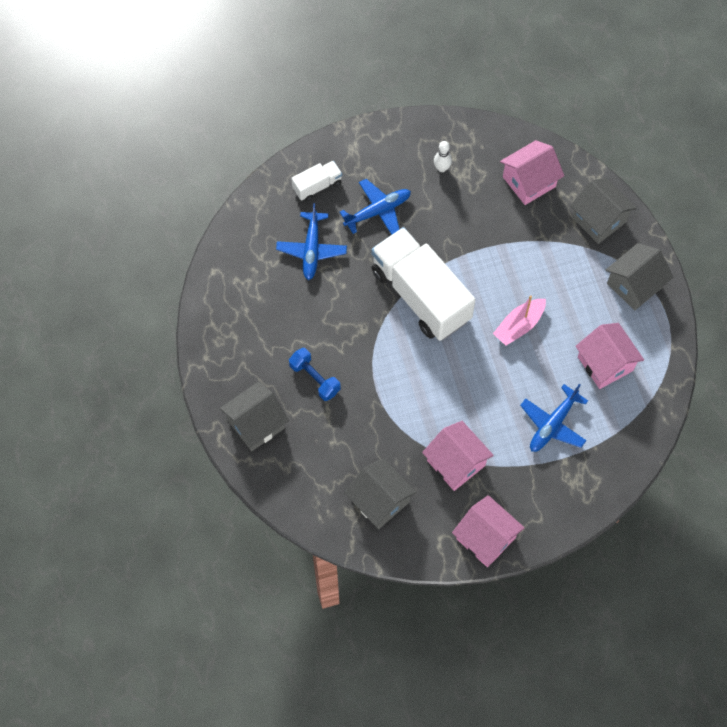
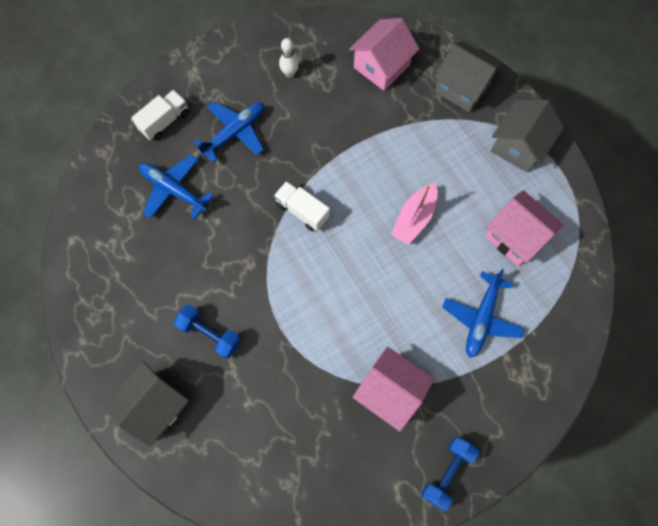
camera: 15 degrees left, 5 degrees up
blue plane [276,203,347,280] -> blue plane turned 135 degrees clockwise [139,154,214,219]
grey house [344,458,416,529] -> none
white truck [371,227,476,341] -> white truck [274,181,330,231], size x0.45
pink house [452,495,525,567] -> blue dumbbell [421,437,479,511]

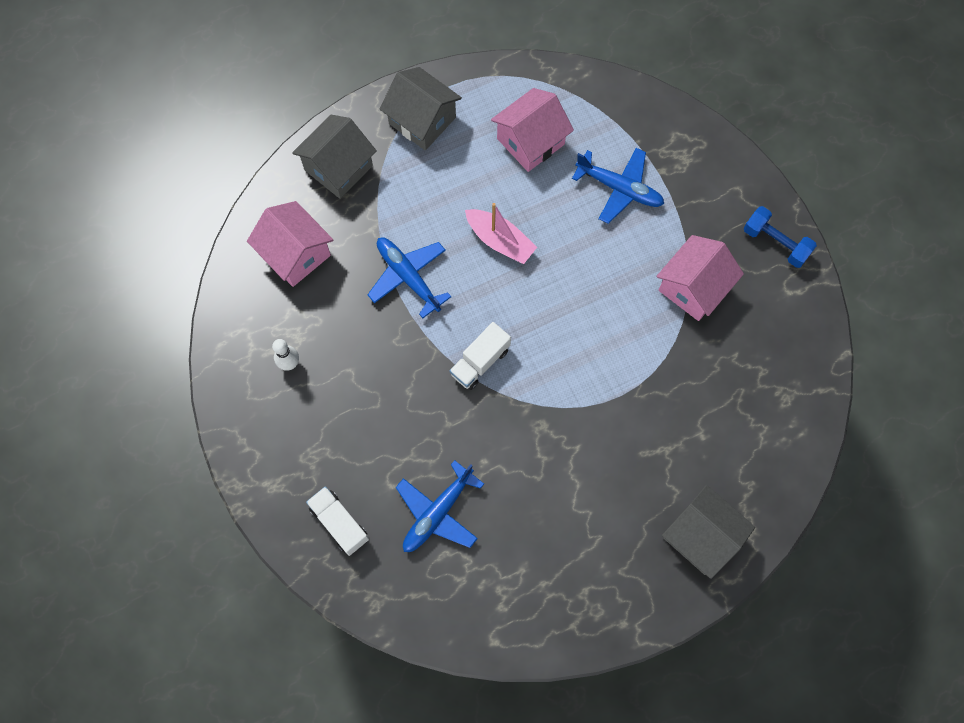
camera: 85 degrees left, 0 degrees up
blue dumbbell [174,305,241,359] -> none
blue plane [194,101,264,163] -> blue plane moved to [367,238,451,318]

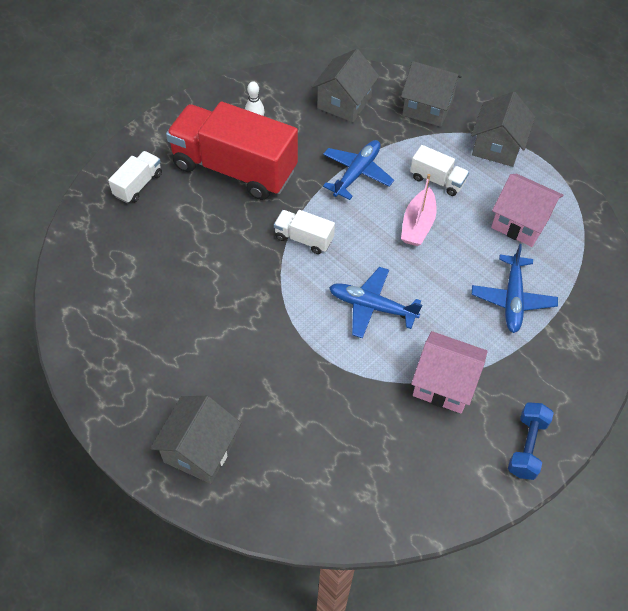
camera: 70 degrees right, 15 degrees down
pink house [247,201,333,287] -> grey house [312,49,379,122]
blue plane [396,460,484,552] -> blue plane moved to [329,267,422,338]
none -> red truck [166,101,298,200]
none -> white truck [410,145,469,196]

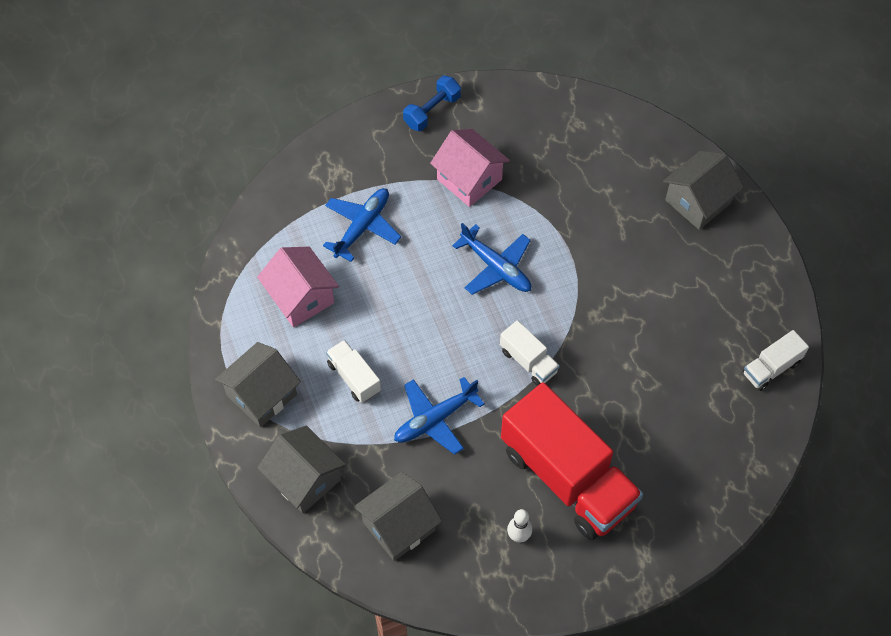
camera: 155 degrees left, 5 degrees up
white truck [108,151,162,203] -> white truck moved to [743,330,809,391]
pink boat [401,174,437,246] -> none

